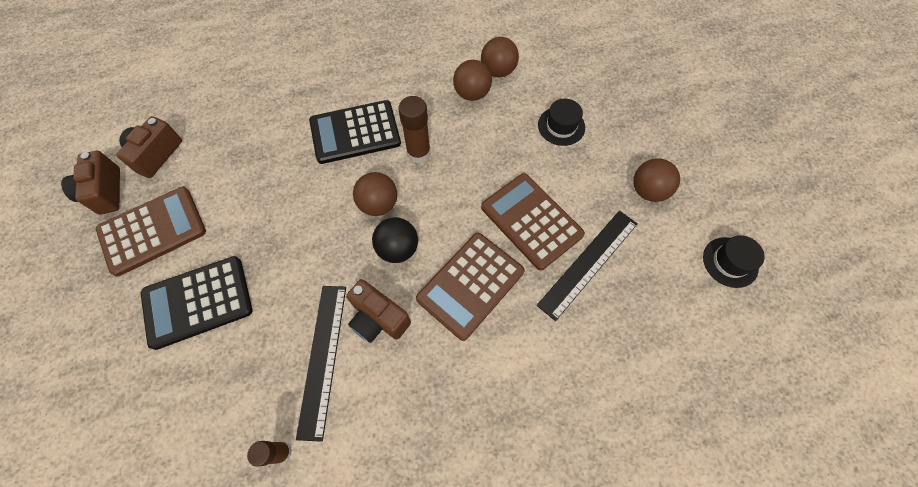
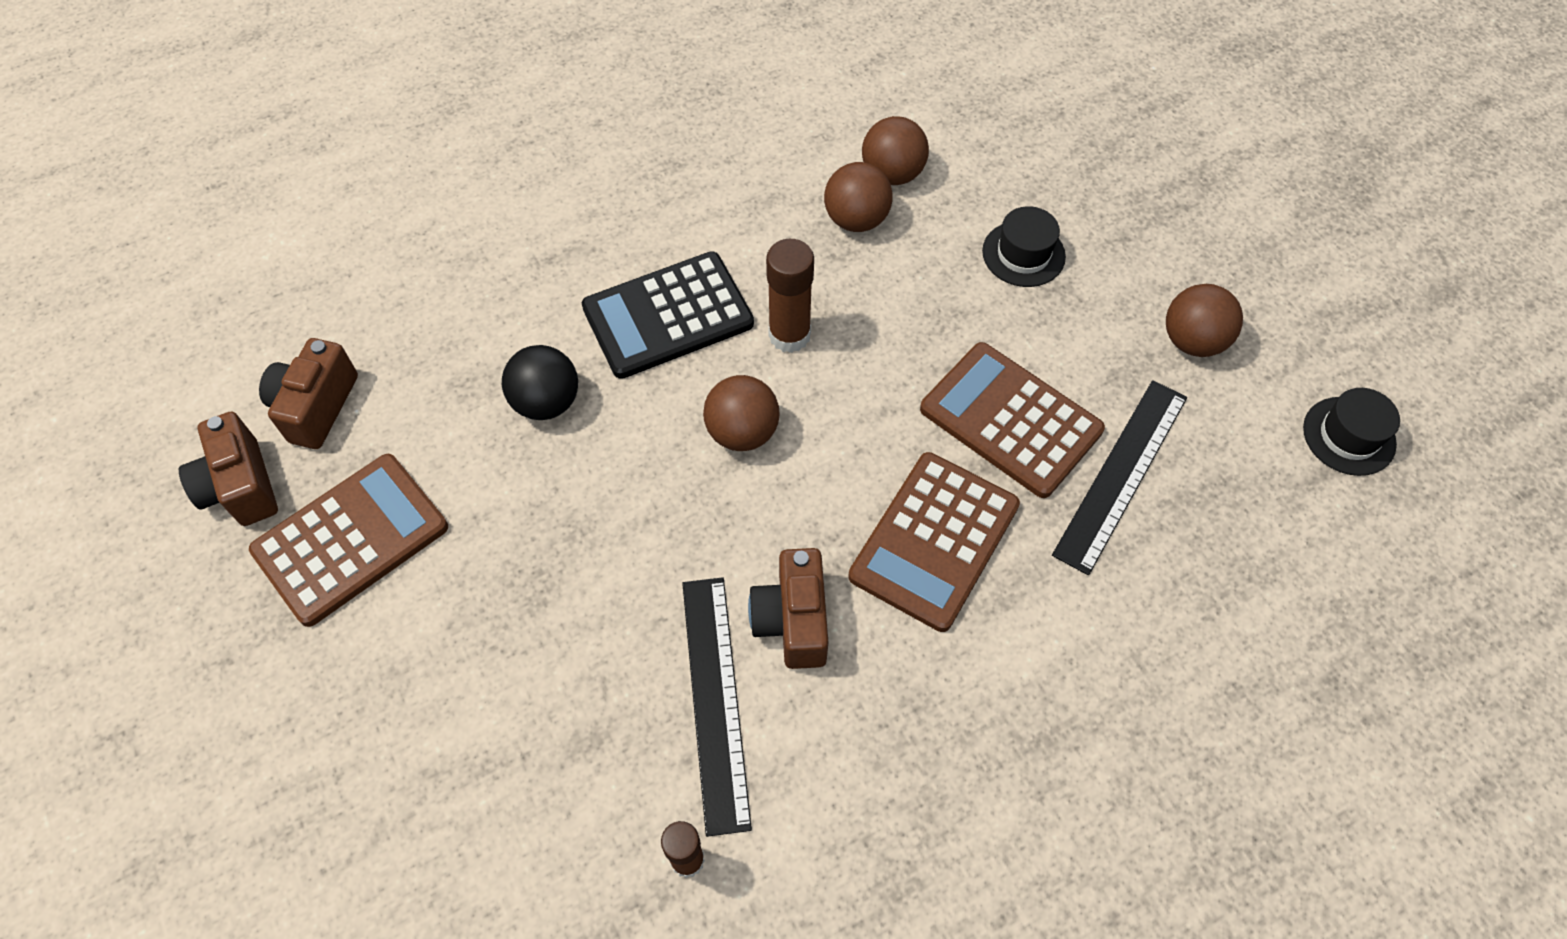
camera: 10 degrees left, 5 degrees down
black calculator [141,256,252,350] -> none
brown camera [346,279,411,343] -> brown camera turned 60 degrees clockwise [748,548,828,669]
black ball [372,217,418,263] -> black ball moved to [502,345,578,420]

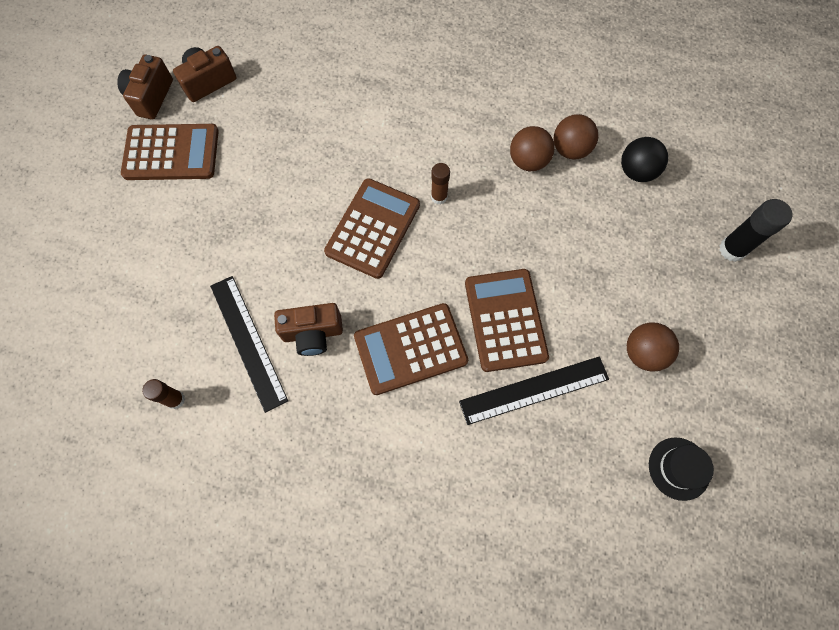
camera: 40 degrees right, 10 degrees up
black ball [502,345,578,420] -> black ball moved to [621,137,668,182]
black calculator [582,251,754,379] -> none
black ruler [682,577,752,837] -> black ruler turned 60 degrees counterclockwise [210,276,288,413]
brown ball [703,375,779,451] -> brown calculator [324,178,420,279]
brown camera [748,548,828,669] -> brown camera turned 135 degrees counterclockwise [274,303,343,356]
brown glue stick [766,239,814,353] -> brown glue stick [431,163,450,205], size x0.64
black hat [982,206,1066,287] -> none
none -> black glue stick [719,199,793,262]

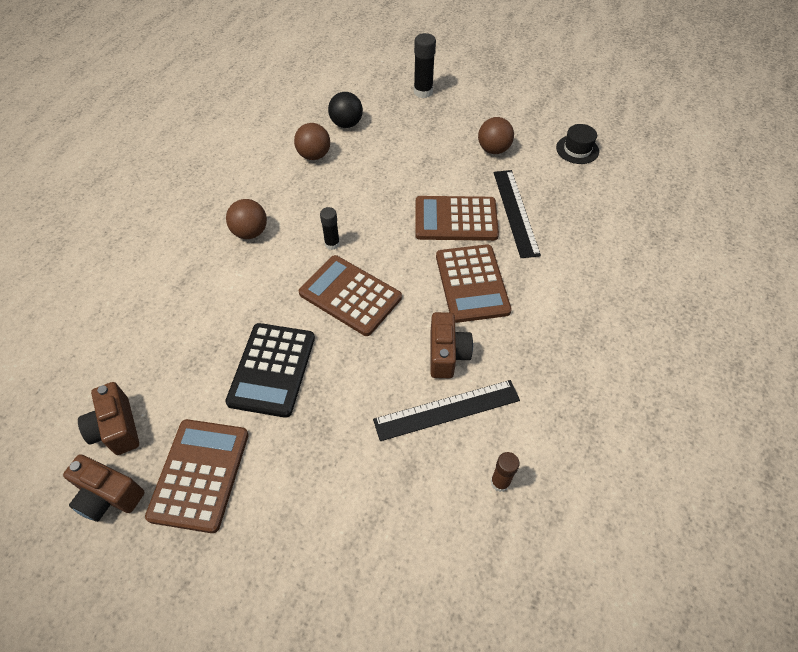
camera: 80 degrees left, 15 degrees down
brown glue stick [431,163,450,205] -> black glue stick [320,207,340,250]
brown ball [510,126,555,171] -> brown ball moved to [226,199,267,239]
none -> black calculator [225,323,315,418]

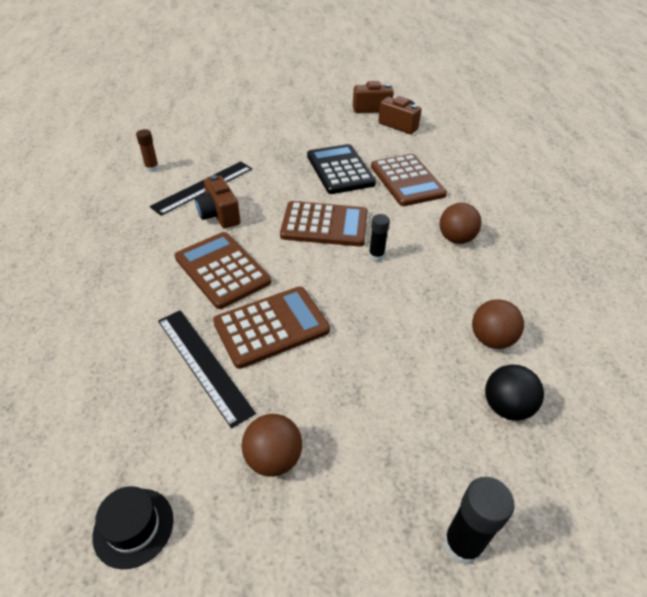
camera: 150 degrees right, 10 degrees down
brown calculator [145,419,249,533] -> brown calculator moved to [371,154,447,206]

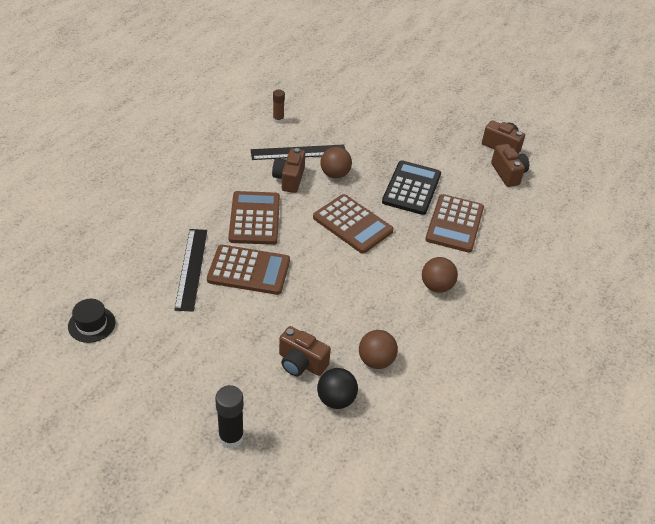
camera: 35 degrees right, 0 degrees up
brown ball [242,414,302,477] -> brown ball moved to [321,147,352,178]
black glue stick [369,214,390,262] -> none
none -> brown camera [279,326,331,376]

